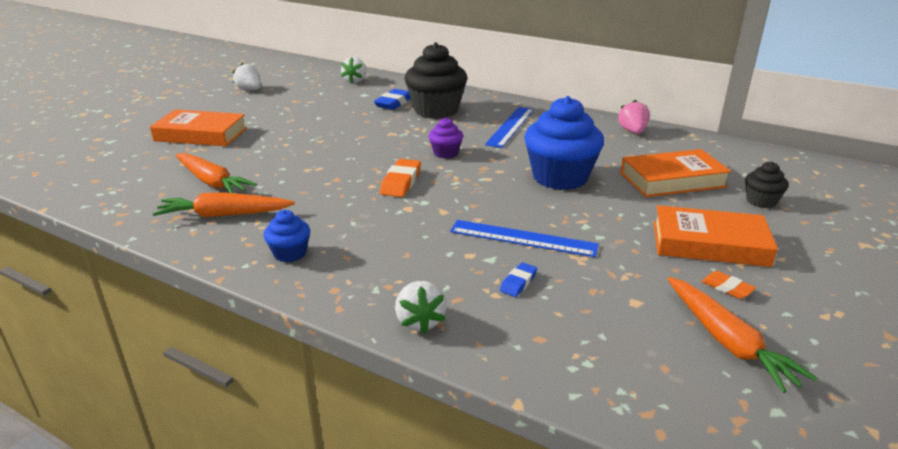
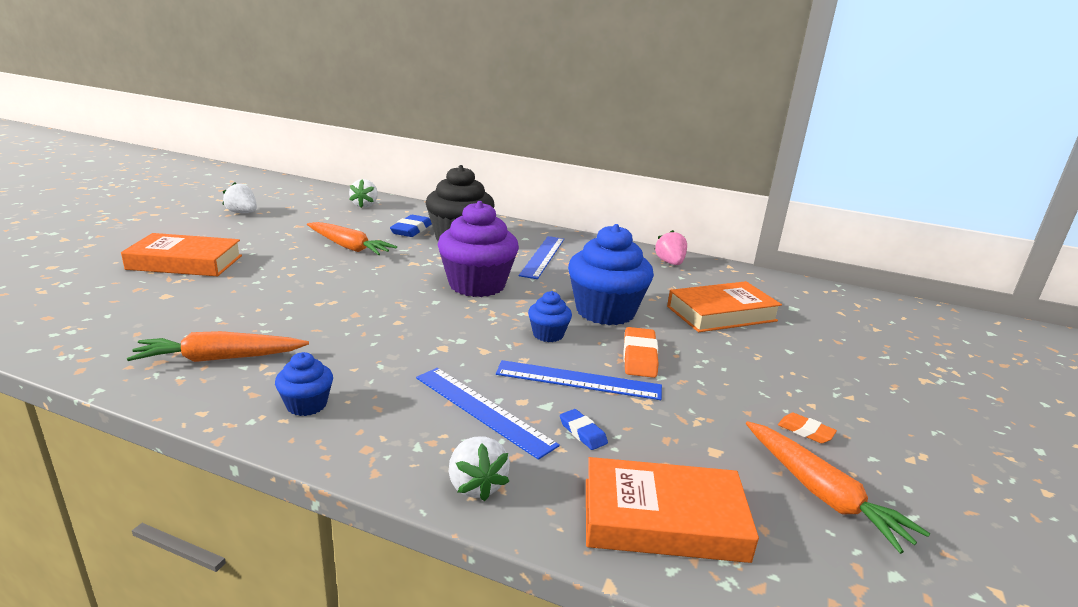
camera: 10 degrees left, 5 degrees down
orange carrot [175,153,257,193] -> orange carrot moved to [307,222,397,255]
orange eraser [380,159,421,197] -> orange eraser moved to [623,327,659,378]
purple cupcake [429,118,463,159] -> purple cupcake [437,201,519,297], size x2.08
blue eraser [500,262,537,297] -> blue eraser turned 60 degrees counterclockwise [560,409,608,450]
orange book [653,205,778,267] -> orange book moved to [586,457,759,563]
black cupcake [745,162,789,208] -> none
none -> blue ruler [416,368,560,460]
none -> blue cupcake [528,291,572,342]

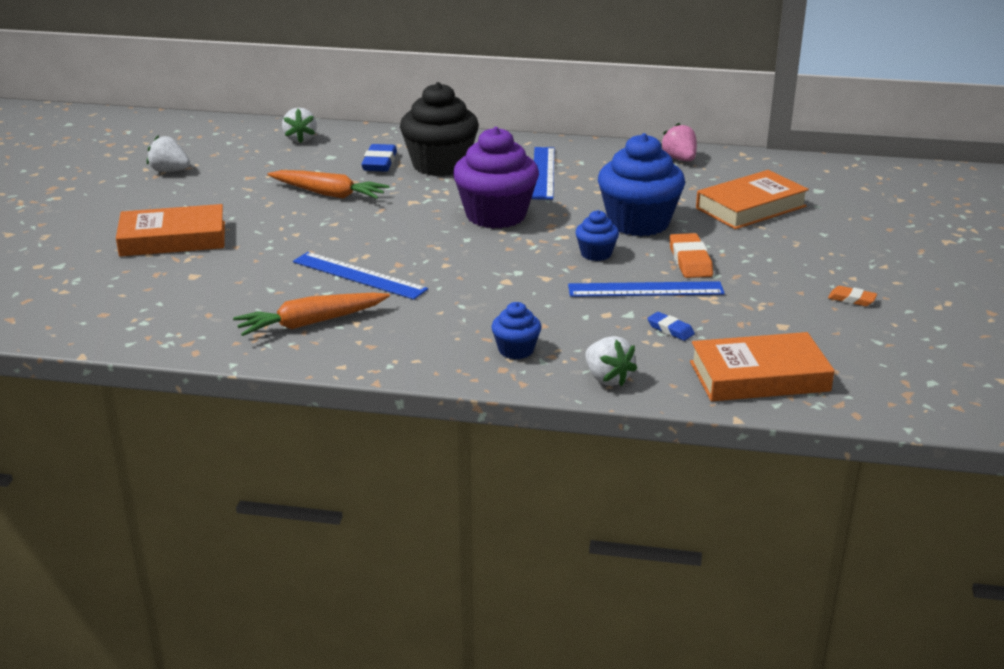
camera: 10 degrees left, 5 degrees up
blue cupcake [275,352,333,416] -> blue cupcake moved to [491,302,541,359]
blue ruler [416,368,560,460] -> blue ruler moved to [293,252,428,300]
orange carrot [746,421,930,554] -> none

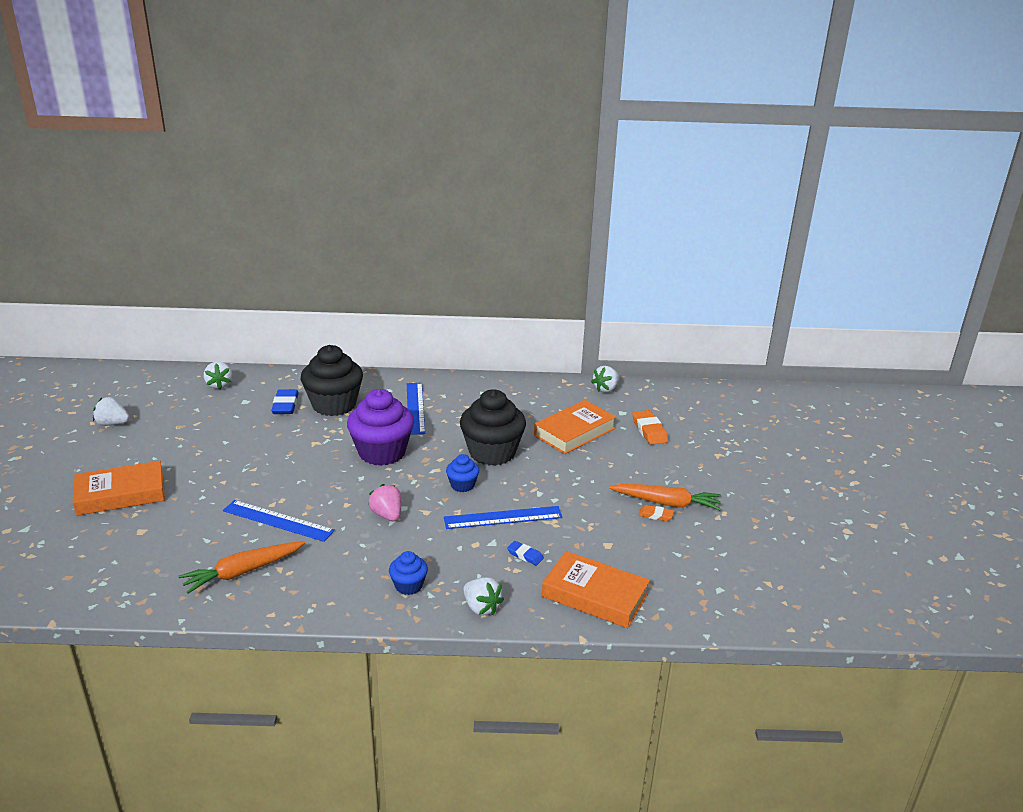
camera: 10 degrees left, 0 degrees up
orange carrot [267,170,389,199] -> orange carrot moved to [609,484,721,510]
blue cupcake [598,133,685,236] -> black cupcake [460,389,526,466]
pink strawberry [661,123,697,161] -> pink strawberry moved to [368,484,402,521]
orange eraser [669,233,713,278] -> orange eraser moved to [632,410,668,445]
orange book [690,332,835,401] -> orange book turned 45 degrees clockwise [542,551,650,628]
none -> white strawberry [591,366,620,393]

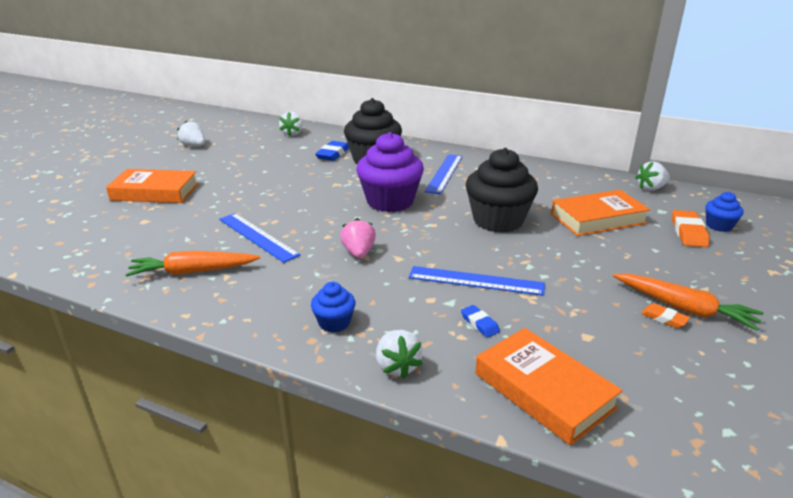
camera: 25 degrees right, 0 degrees up
blue cupcake [446,454,479,492] -> blue cupcake moved to [705,192,744,232]

